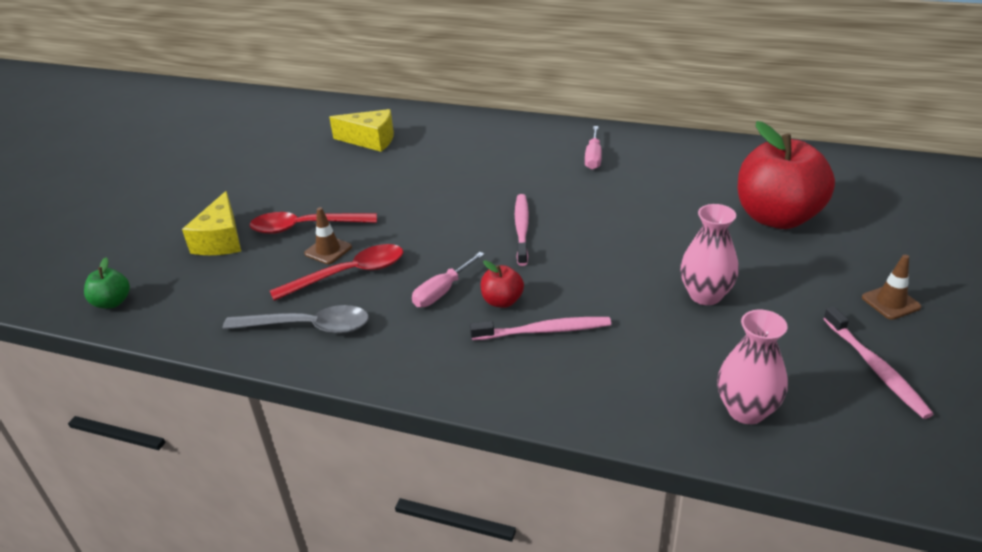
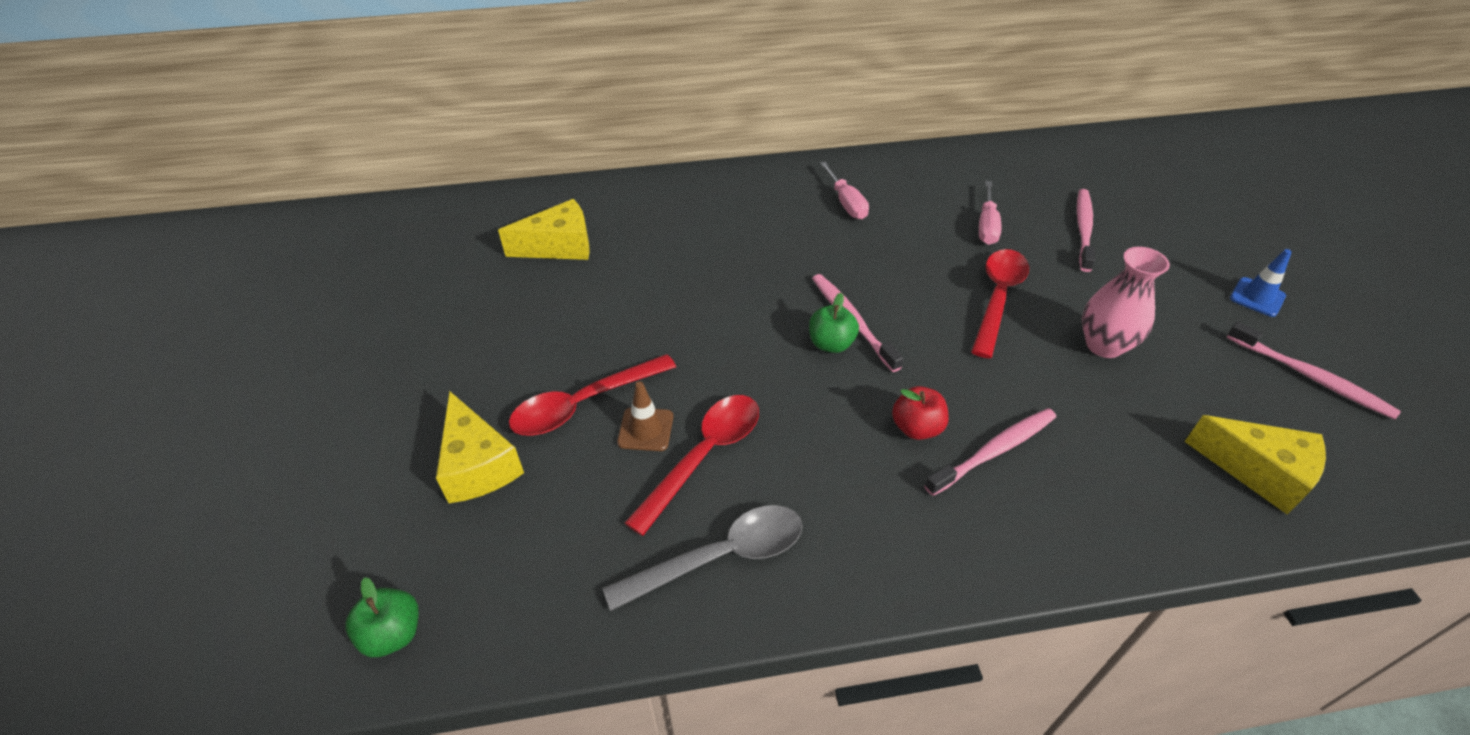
camera: 30 degrees left, 10 degrees up
pink screwdriver [412,252,485,307] -> pink screwdriver moved to [979,181,1002,245]
pink vase [717,310,788,424] -> yellow cheese [1184,415,1326,515]
red apple [738,121,835,229] -> pink toothbrush [1077,189,1095,272]
brown traffic cone [862,255,921,320] -> blue traffic cone [1230,249,1292,317]
none -> green apple [809,293,859,353]
none -> red spoon [971,249,1029,359]

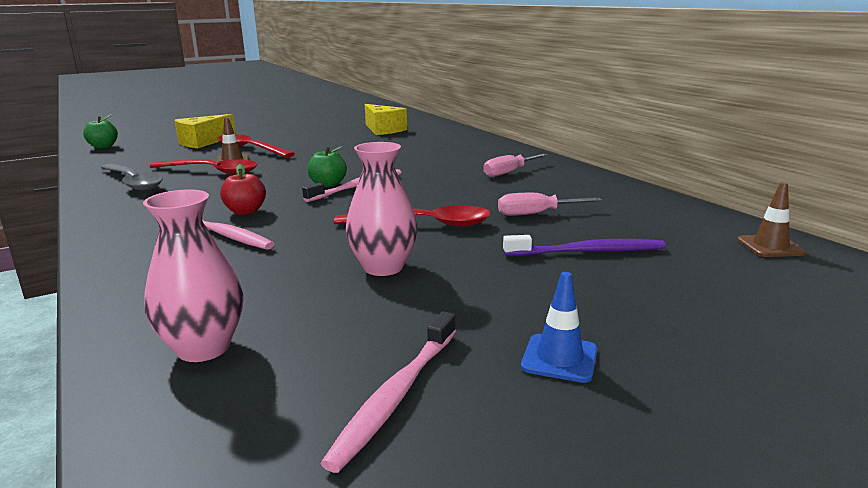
camera: 70 degrees right, 25 degrees down
pink toothbrush [1077,189,1095,272] -> purple toothbrush [503,235,666,256]
yellow cheese [1184,415,1326,515] -> pink vase [143,190,243,362]
none -> brown traffic cone [737,182,806,257]

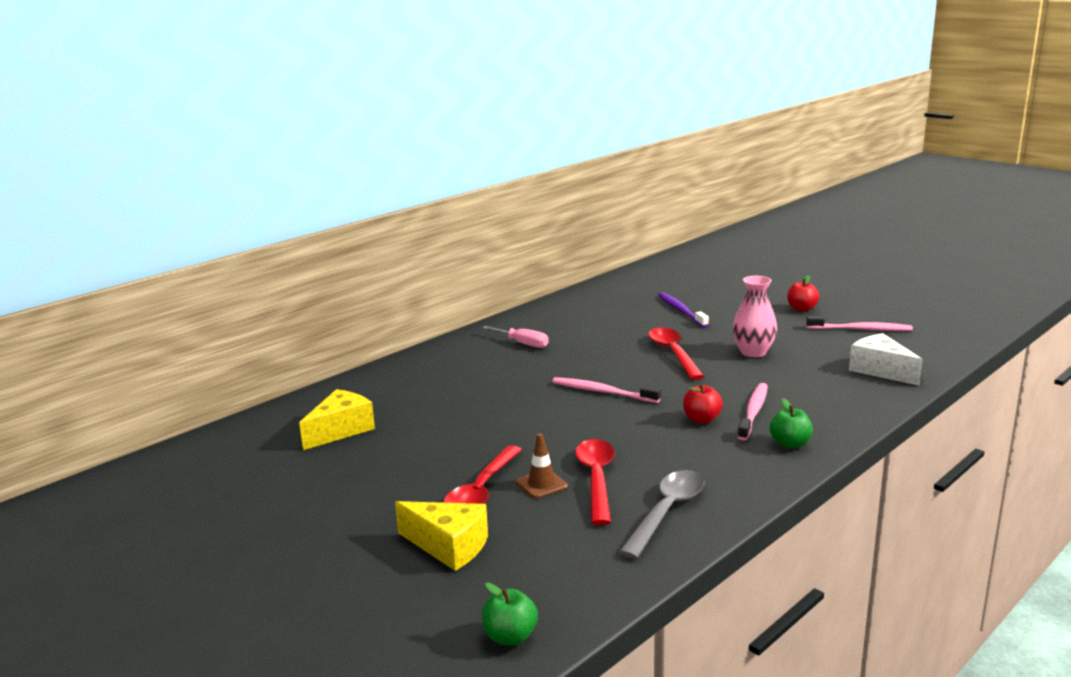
camera: 105 degrees left, 0 degrees up
pink vase [143,190,243,362] -> white cheese [849,333,923,386]
green apple [308,146,347,187] -> green apple moved to [770,398,813,449]
pink screwdriver [498,193,602,216] -> none
blue traffic cone [521,272,598,383] -> red apple [787,275,819,312]
brown traffic cone [737,182,806,257] -> none

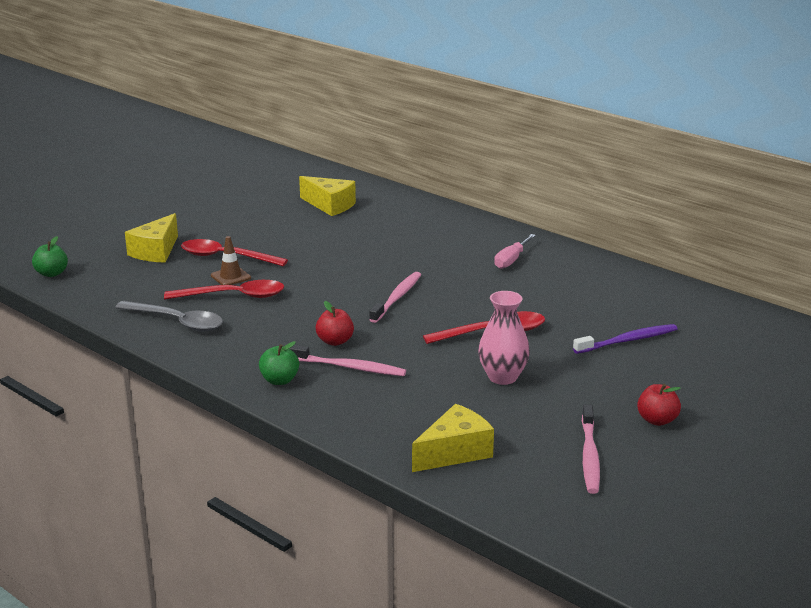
camera: 85 degrees right, 5 degrees up
white cheese [849,333,923,386] -> yellow cheese [412,404,494,472]

